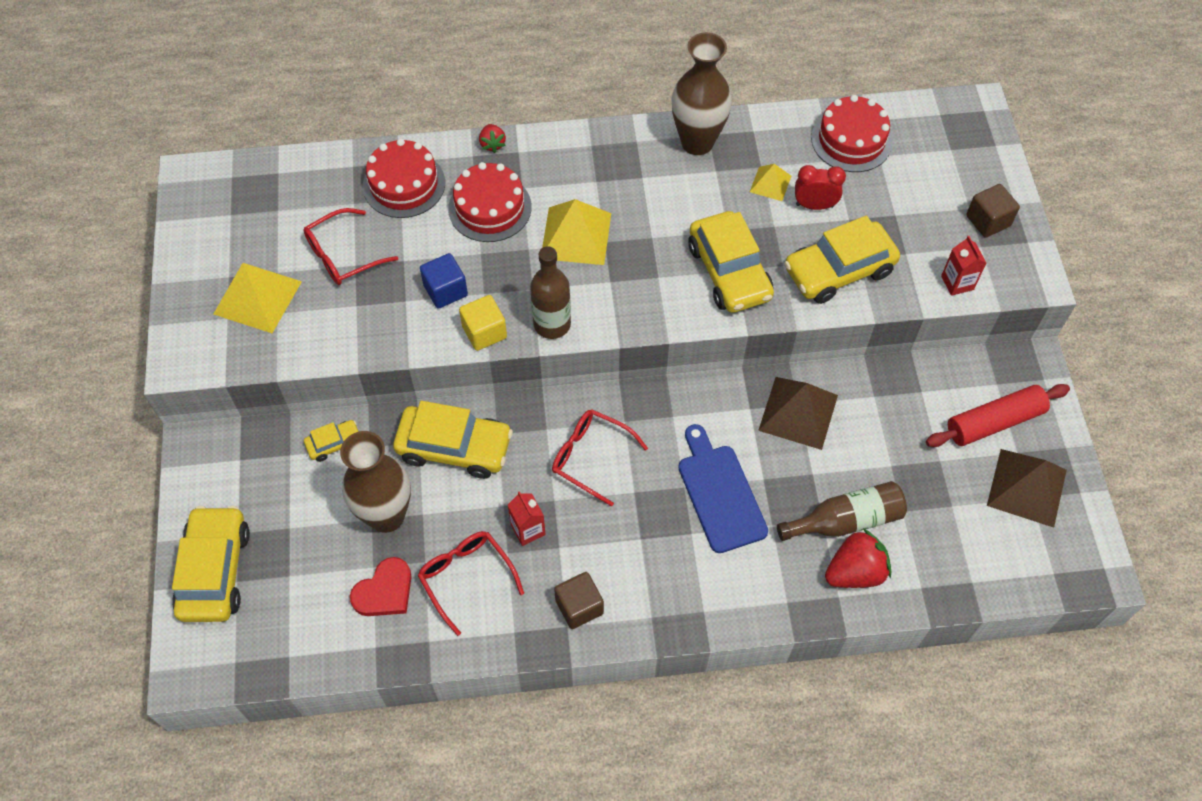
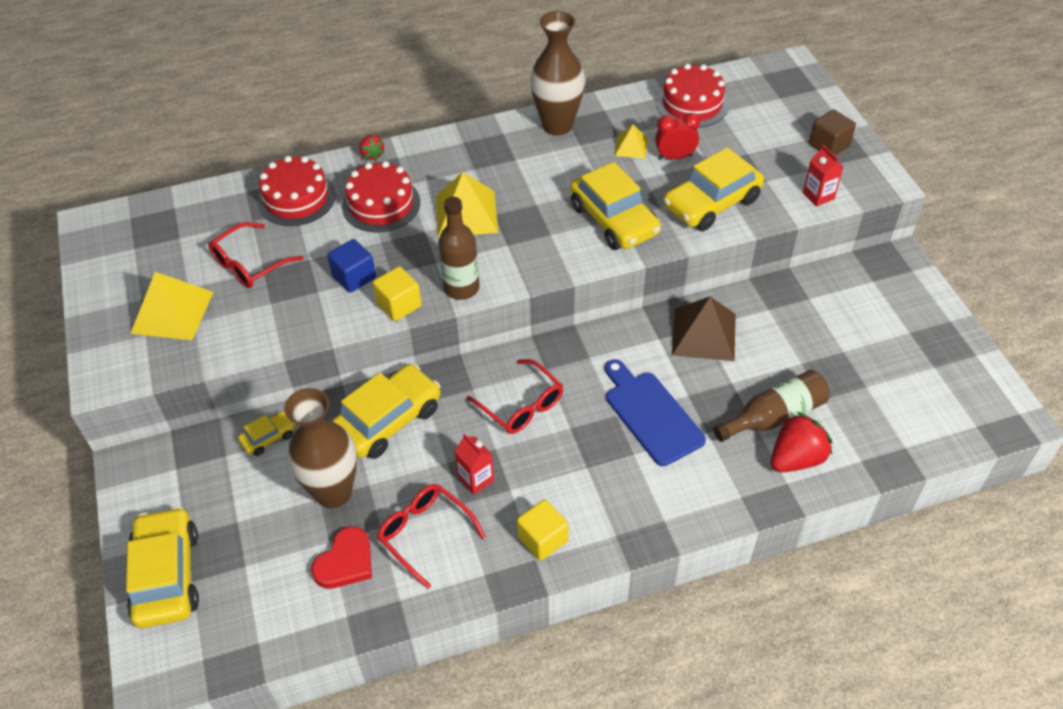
camera: 10 degrees left, 10 degrees down
yellow car [393,401,513,479] -> yellow car turned 45 degrees counterclockwise [332,364,440,459]
red glasses [552,409,648,507] -> red glasses turned 150 degrees counterclockwise [467,359,563,434]
brown cube [554,572,604,629] -> yellow cube [517,499,568,561]
red rolling pin [926,384,1070,447] -> none
brown pyramid [987,449,1067,528] -> none

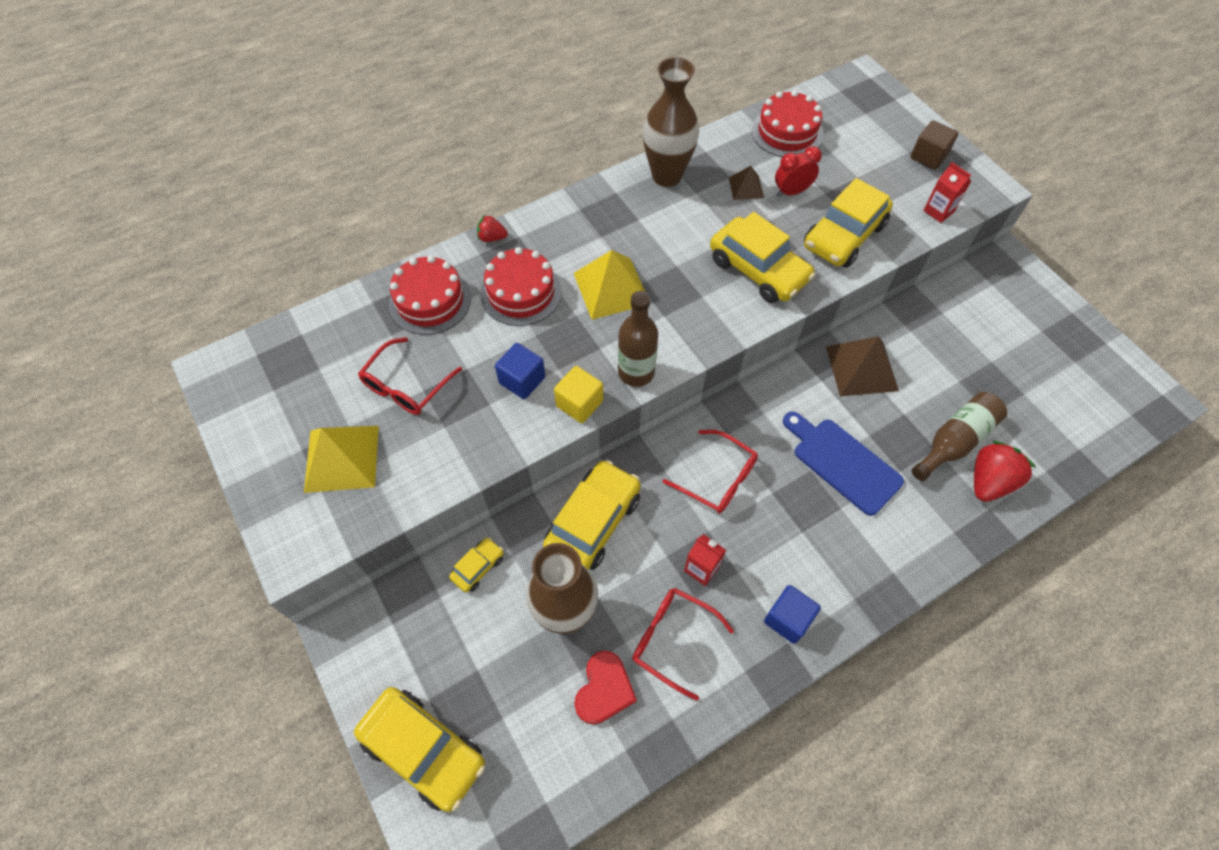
camera: 15 degrees left, 10 degrees up
yellow car [126,507,199,628] -> yellow car turned 150 degrees clockwise [354,687,485,812]
red strawberry [359,135,385,161] -> red strawberry turned 135 degrees clockwise [477,215,508,242]
yellow cube [517,499,568,561] -> blue cube [764,585,821,644]
yellow pyramid [615,125,648,159] -> brown pyramid [729,166,764,200]

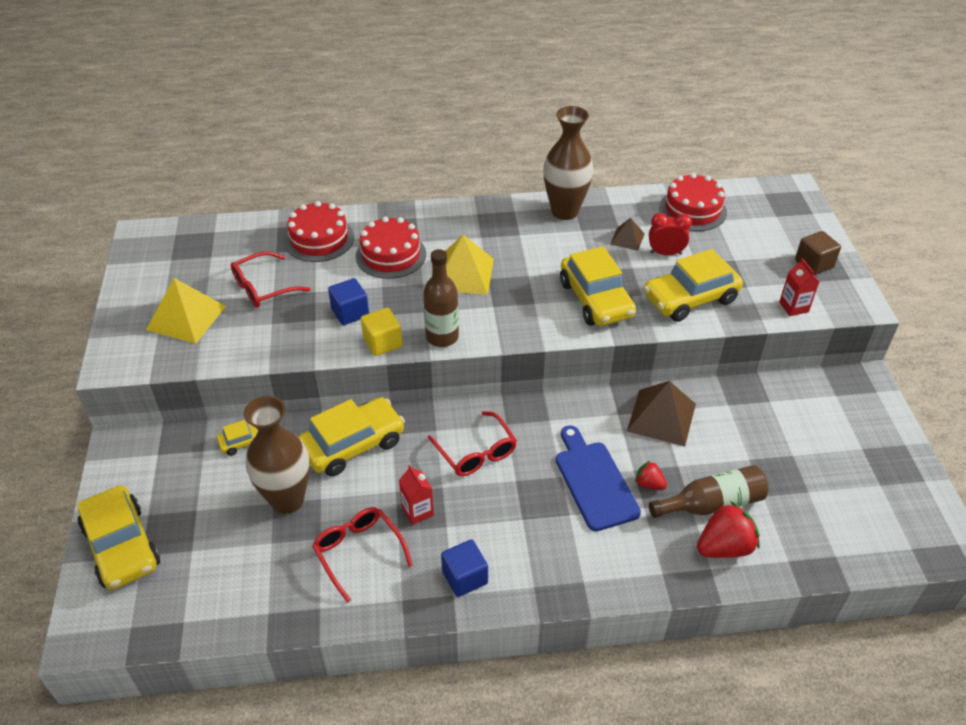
camera: 25 degrees right, 15 degrees down
red strawberry [477,215,508,242] -> red strawberry moved to [635,460,667,490]
red heart [574,651,637,725] -> none

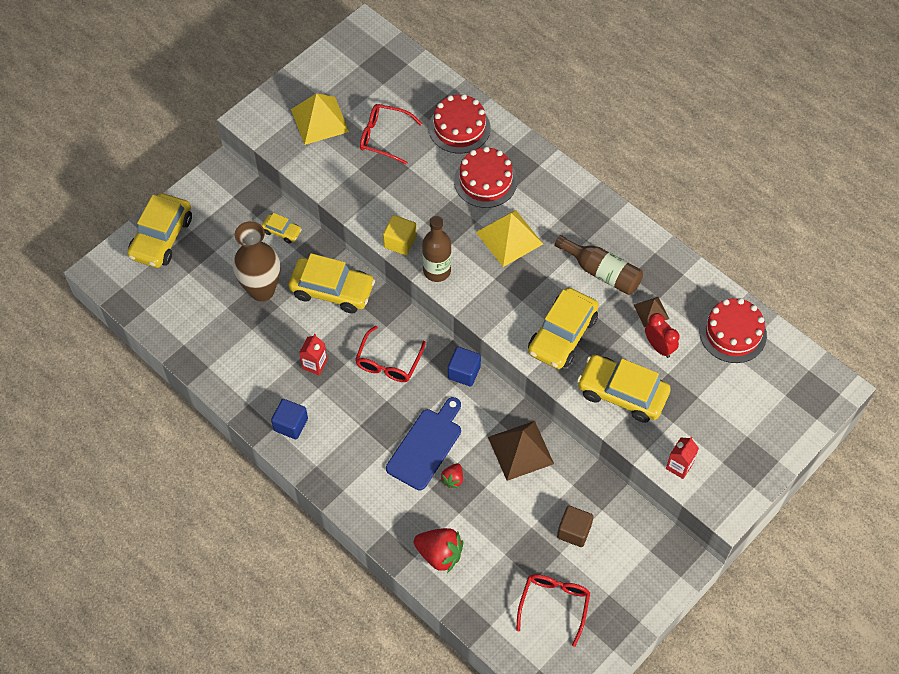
camera: 50 degrees right, 15 degrees up
red glasses [312,507,413,603] -> red glasses moved to [516,574,590,647]
blue cube [328,278,369,325] -> blue cube moved to [448,347,481,386]
brown vase [543,106,593,220] -> none
red strawberry [635,460,667,490] -> red strawberry turned 150 degrees counterclockwise [441,463,463,488]
brown bottle [649,465,769,518] -> brown bottle moved to [555,235,643,295]
brown cube [795,231,841,275] -> brown cube moved to [557,506,594,547]

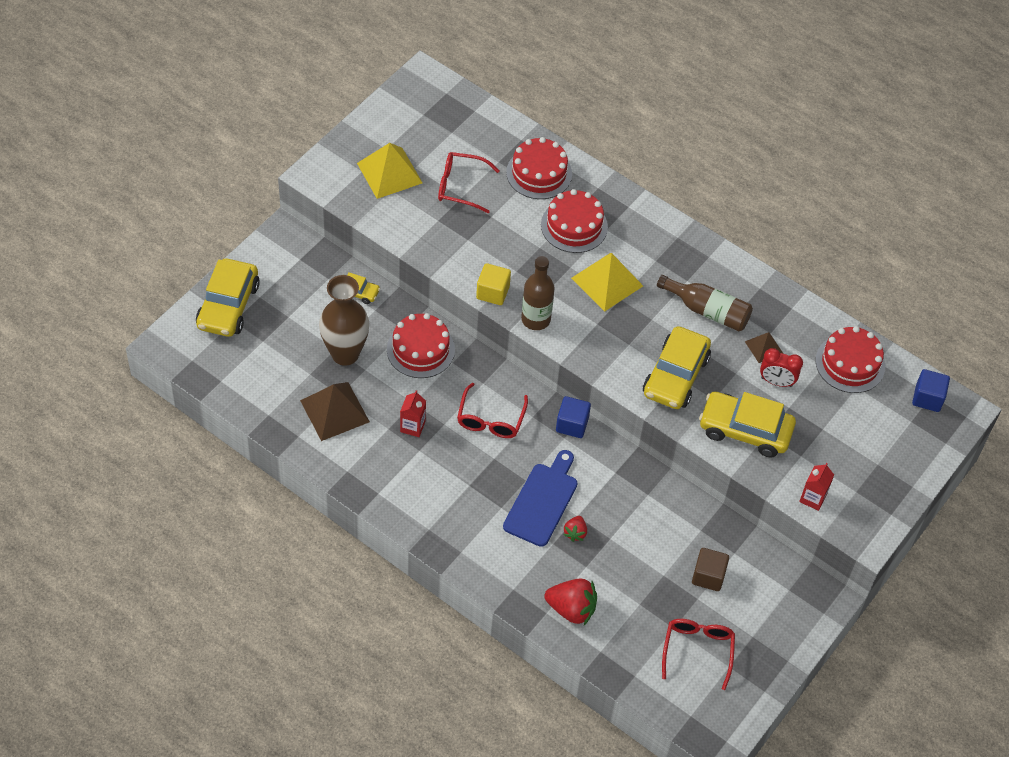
camera: 10 degrees left, 5 degrees down
blue cube [271,399,308,439] -> blue cube moved to [912,369,950,412]
yellow car [288,253,375,314] -> red cake [387,313,455,378]
brown pyramid [488,421,554,481] -> brown pyramid moved to [300,382,370,441]
red clock [645,313,679,358] -> red clock turned 150 degrees clockwise [760,348,803,387]

